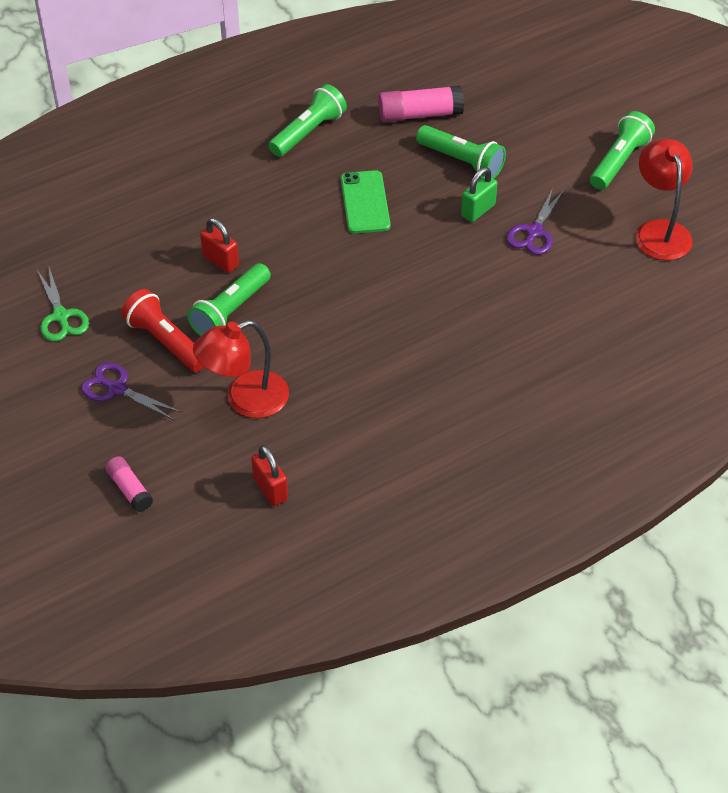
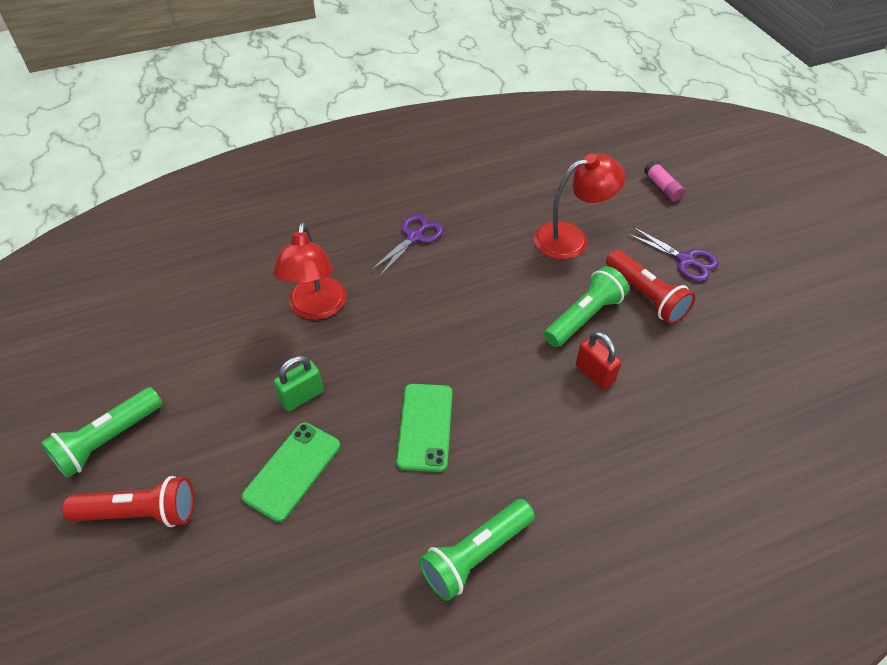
camera: 170 degrees left, 0 degrees up
green scissors [37,268,89,341] -> none
red padlock [251,445,288,506] -> none
pink glue stick [378,85,464,122] -> none
green flashlight [416,125,506,179] -> green phone [242,422,340,522]
purple scissors [507,188,564,255] -> purple scissors moved to [371,214,443,276]
red lamp [635,139,693,260] -> red lamp moved to [273,222,346,320]
none -> red flashlight [62,476,194,527]

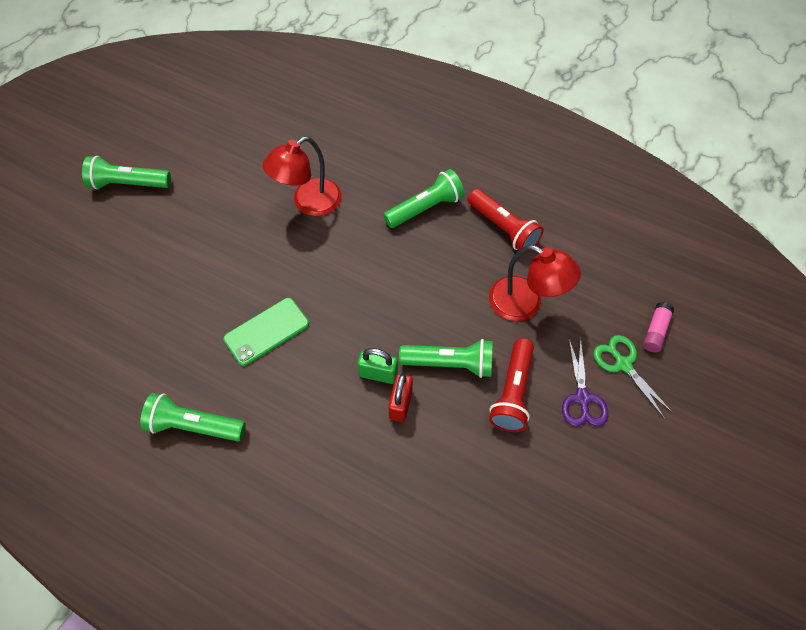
camera: 50 degrees right, 10 degrees up
red flashlight [62,476,194,527] -> red flashlight moved to [467,189,544,254]
green phone [242,422,340,522] -> none
green padlock [274,356,324,411] -> green padlock moved to [358,348,398,384]
purple scissors [371,214,443,276] -> green flashlight [383,169,465,228]
none -> green scissors [593,335,673,419]

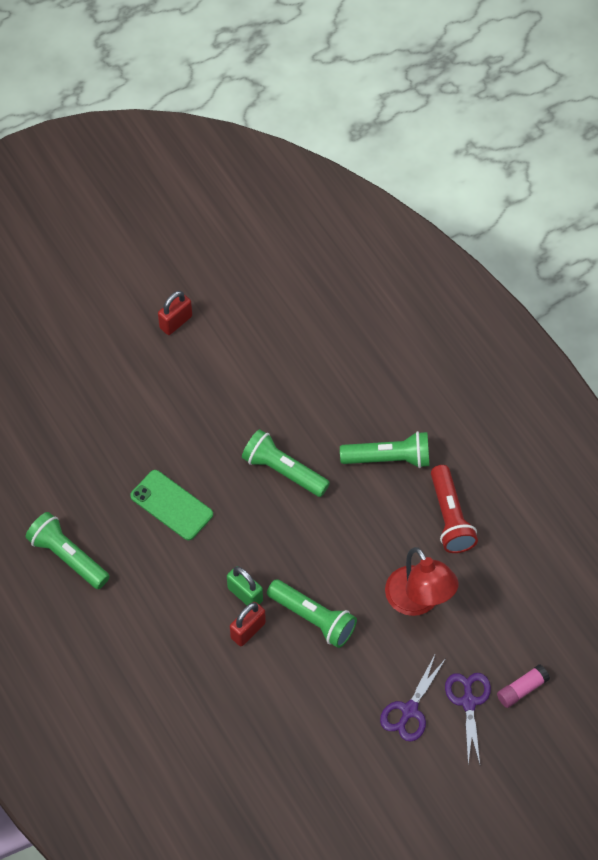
camera: 30 degrees right, 0 degrees up
green flashlight [82,156,171,189] -> green flashlight moved to [242,429,330,497]
green phone [223,298,309,366] -> green phone turned 45 degrees clockwise [130,470,213,540]
red lamp [263,136,342,216] -> none
red flashlight [489,338,534,432] -> none
green scissors [593,335,673,419] -> purple scissors [445,673,491,764]
none -> red padlock [158,291,192,335]

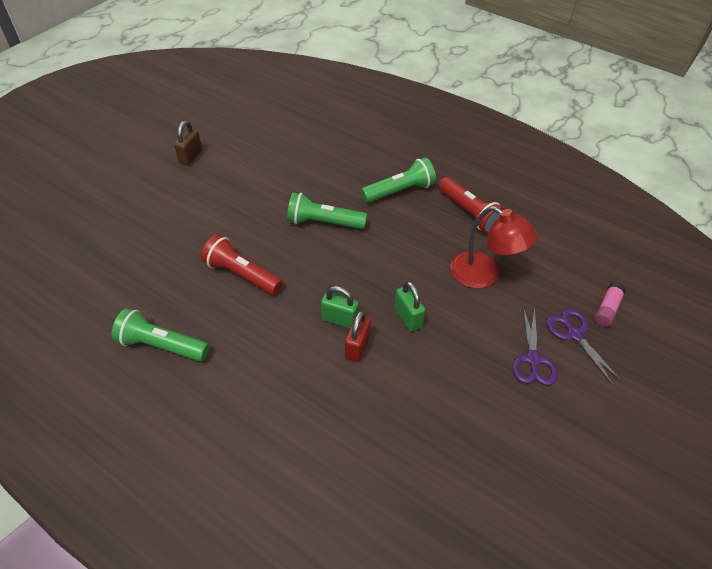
camera: 25 degrees left, 10 degrees down
green phone [130,470,213,540] -> red flashlight [201,234,283,295]
red padlock [158,291,192,335] -> brown padlock [174,120,202,165]
green flashlight [267,579,357,648] -> green padlock [394,281,425,331]

